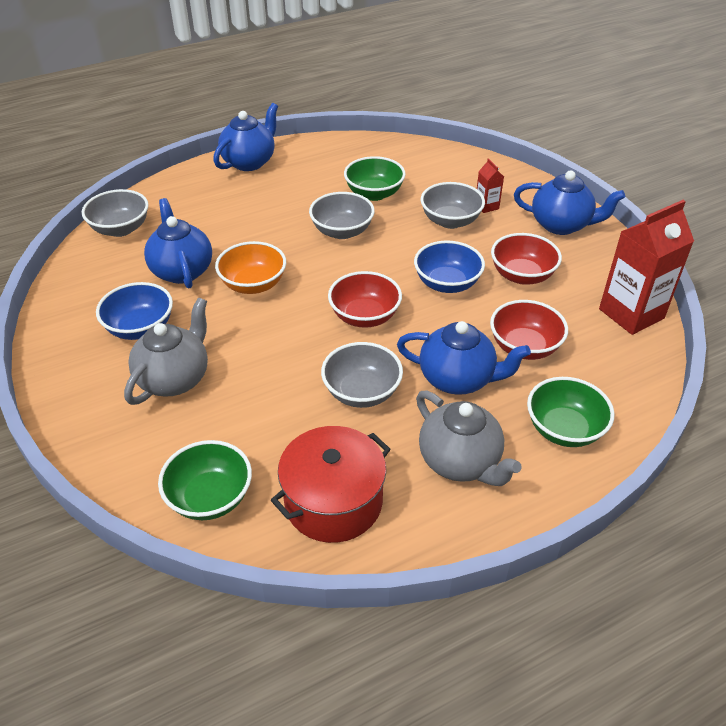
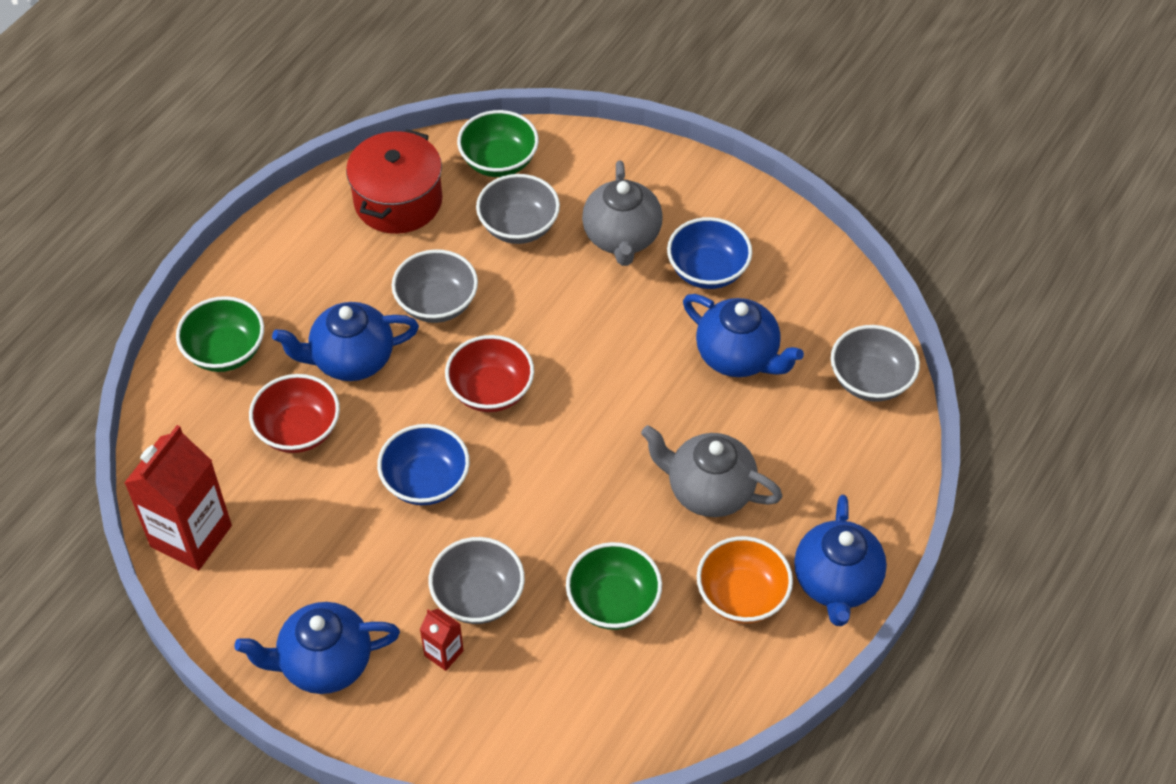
camera: 150 degrees right, 10 degrees up
orange bowl [215,241,286,294] -> orange bowl moved to [697,536,793,623]
grey bowl [309,192,375,239] -> grey bowl moved to [476,174,560,244]
grey teapot [416,390,522,486] -> grey teapot moved to [641,425,783,517]
red bowl [491,233,562,284] -> none

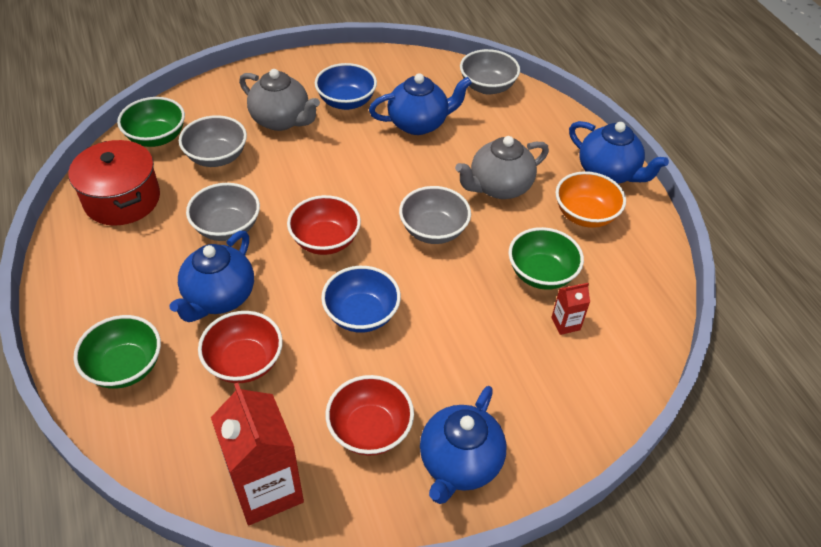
camera: 55 degrees left, 5 degrees down
red carton [420,609,464,671] -> red carton moved to [551,283,590,335]
grey bowl [429,537,525,624] -> grey bowl moved to [399,186,471,244]
none -> red bowl [326,375,414,456]

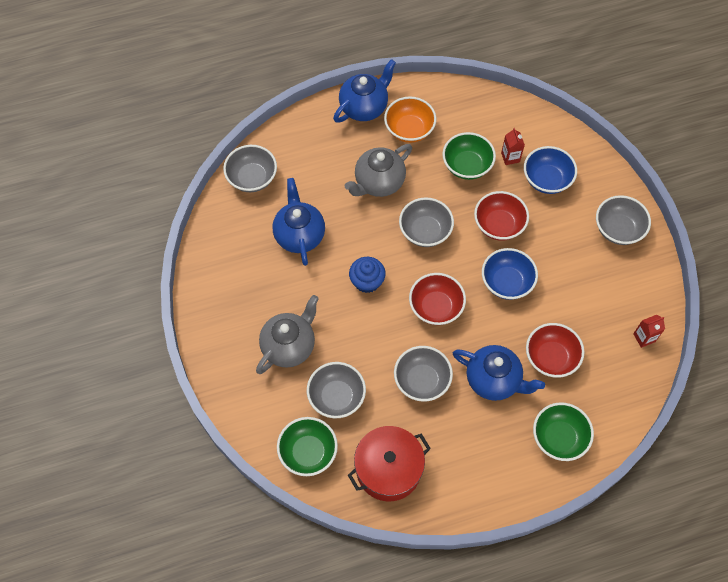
camera: 85 degrees left, 15 degrees up
red carton [211,383,304,525] -> red carton [633,315,665,348], size x0.46
blue bowl [315,63,377,110] -> blue bowl moved to [524,146,577,194]
red bowl [326,375,414,456] -> red bowl moved to [474,191,529,241]
blue teapot [420,386,507,504] -> grey bowl [596,195,651,245]
grey teapot [455,136,549,199] -> grey teapot turned 75 degrees clockwise [345,144,412,197]
none -> blue cupcake [349,257,386,293]

